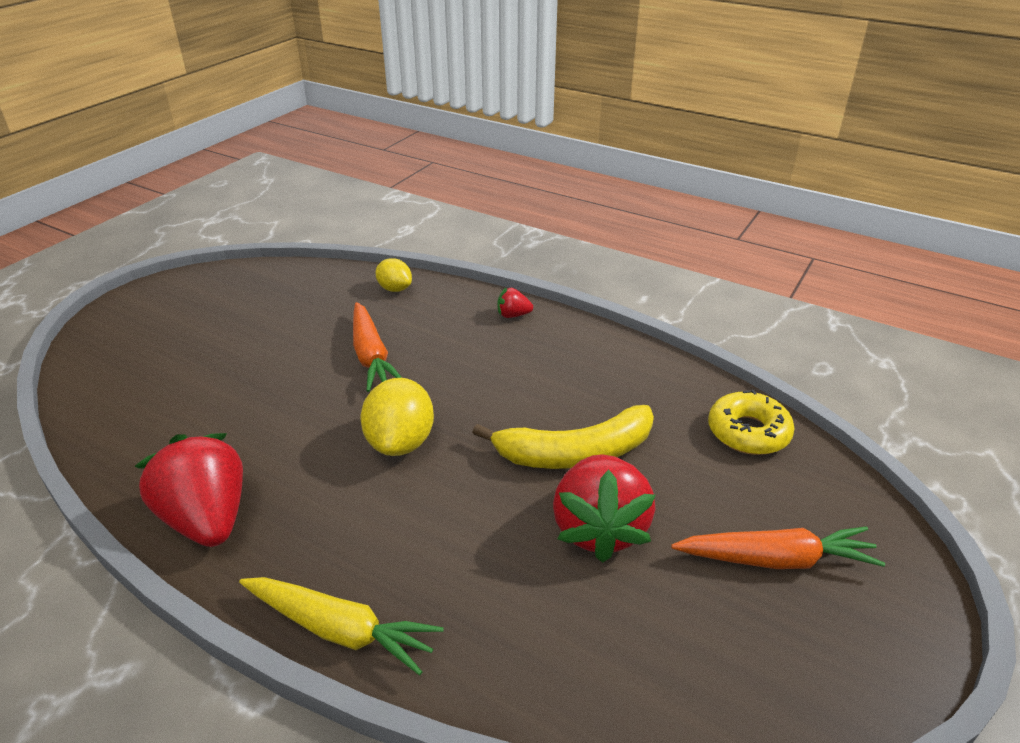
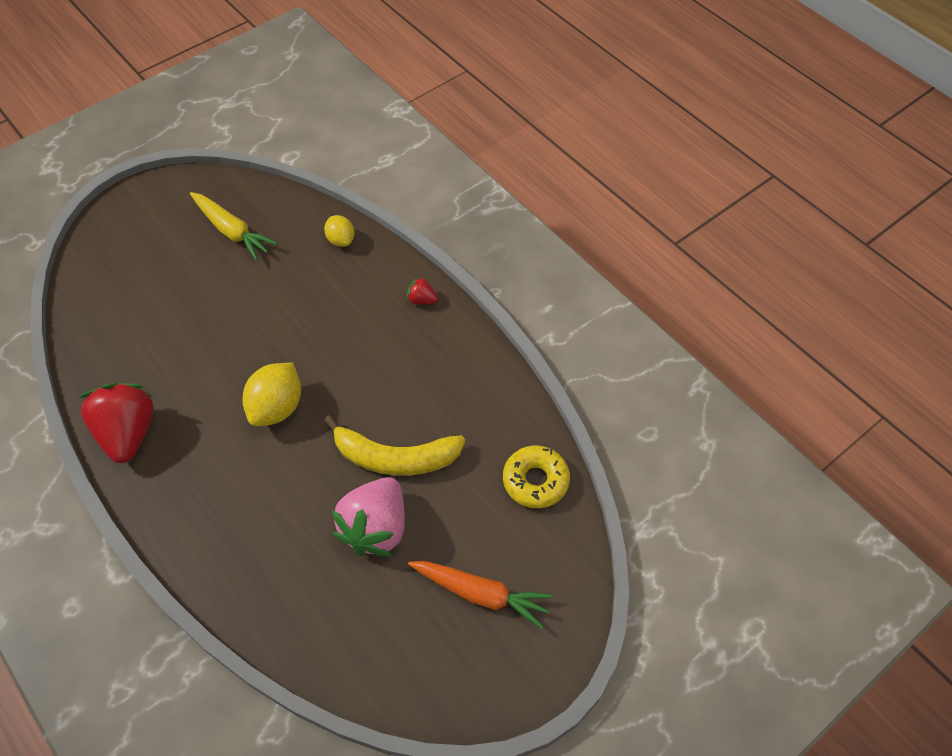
camera: 20 degrees right, 20 degrees up
yellow carrot [239,577,444,675] -> yellow carrot moved to [190,192,278,261]
orange carrot [353,302,402,392] -> none
red strawberry [553,454,655,563] -> pink strawberry [332,477,405,557]

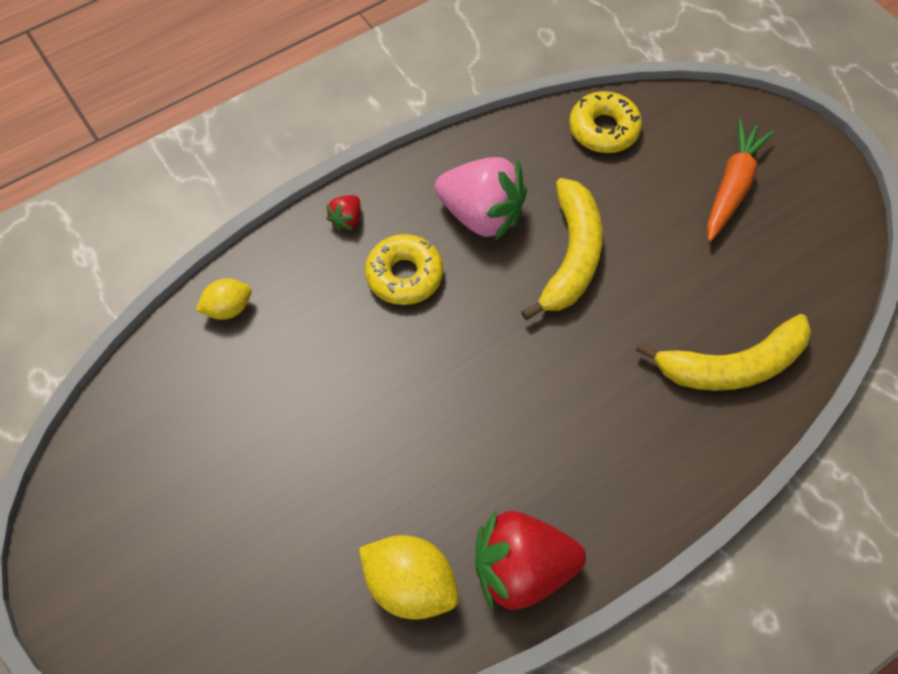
camera: 85 degrees left, 5 degrees up
yellow carrot [190,192,278,261] -> none
yellow lemon [242,363,301,426] -> yellow lemon moved to [359,535,459,620]
pink strawberry [332,477,405,557] -> pink strawberry moved to [435,157,527,241]
none -> yellow donut [365,234,443,305]
none -> yellow banana [635,314,811,391]

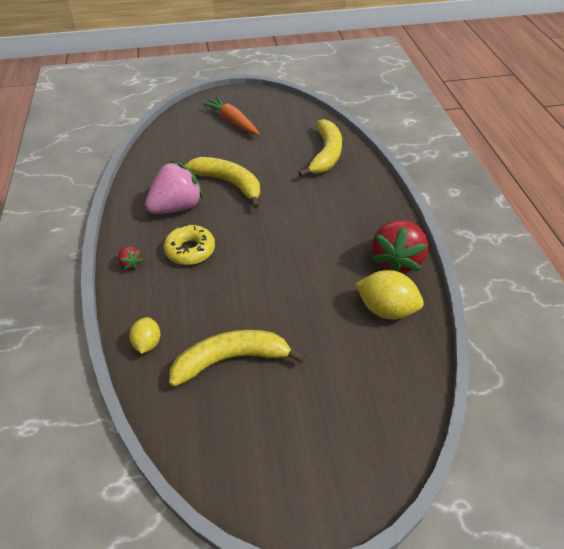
camera: 65 degrees left, 15 degrees down
yellow lemon [359,535,459,620] -> yellow lemon turned 60 degrees clockwise [355,270,424,319]
yellow donut [569,91,642,153] -> none
none -> yellow banana [169,330,305,387]

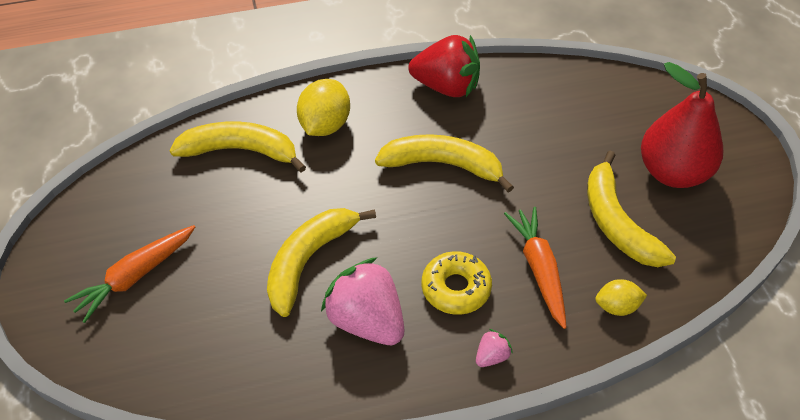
camera: 95 degrees left, 5 degrees up
red strawberry [118,246,143,270] -> pink strawberry [476,329,513,367]
yellow lemon [355,270,424,319] -> yellow lemon moved to [297,79,350,136]
none -> yellow banana [375,134,514,193]
none -> orange carrot [504,207,566,329]
none -> red pear [641,62,723,188]

